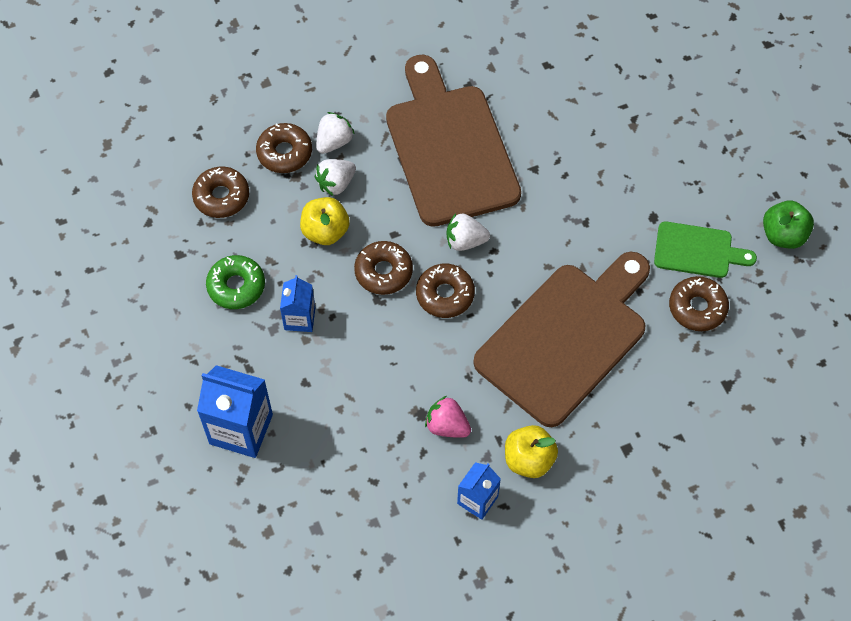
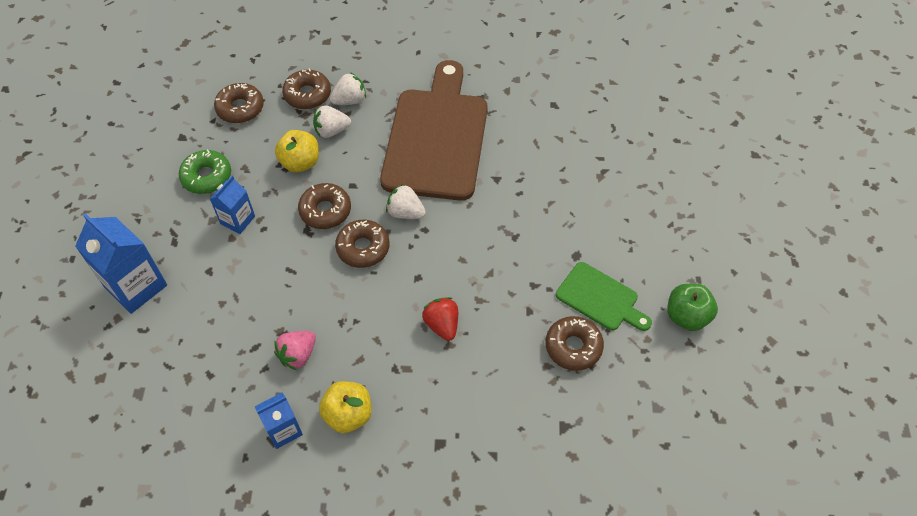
camera: 25 degrees right, 5 degrees down
pink strawberry [425,396,471,438] -> pink strawberry turned 105 degrees counterclockwise [274,331,316,370]
brown cutting board [473,252,650,427] -> red strawberry [422,297,458,341]

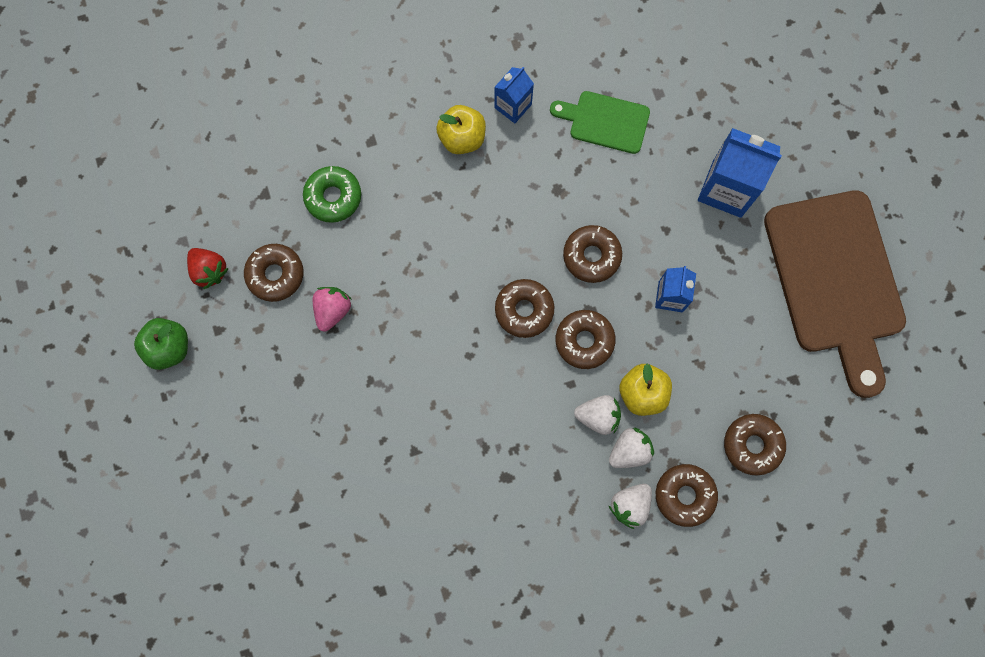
camera: 160 degrees right, 20 degrees up
green donut [179,150,231,194] -> green donut moved to [303,166,361,223]
pink strawberry [274,331,316,370] -> pink strawberry moved to [313,287,352,332]
brown cutting board [380,60,488,201] -> brown cutting board moved to [764,190,906,398]
white strawberry [386,184,426,219] -> white strawberry moved to [574,395,621,435]
red strawberry [422,297,458,341] -> red strawberry moved to [187,248,229,290]
green cutting board [556,262,652,331] -> green cutting board moved to [550,91,650,154]
none -> brown donut [563,225,622,283]

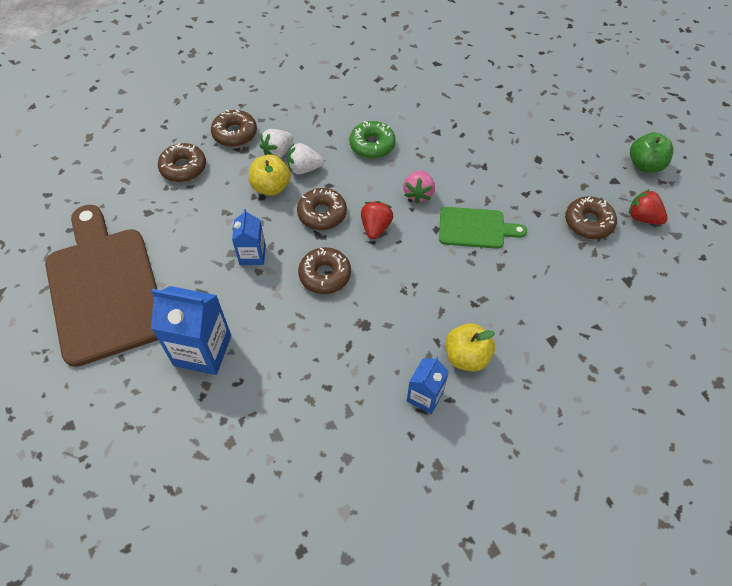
camera: 170 degrees right, 20 degrees down
green donut [303,166,361,223] -> green donut moved to [349,121,396,159]
pink strawberry [313,287,352,332] -> pink strawberry moved to [403,170,435,204]
brown donut [495,279,554,338] -> red strawberry [361,201,393,239]
green cutting board [550,91,650,154] -> green cutting board moved to [439,207,527,249]
white strawberry [608,484,652,529] -> none

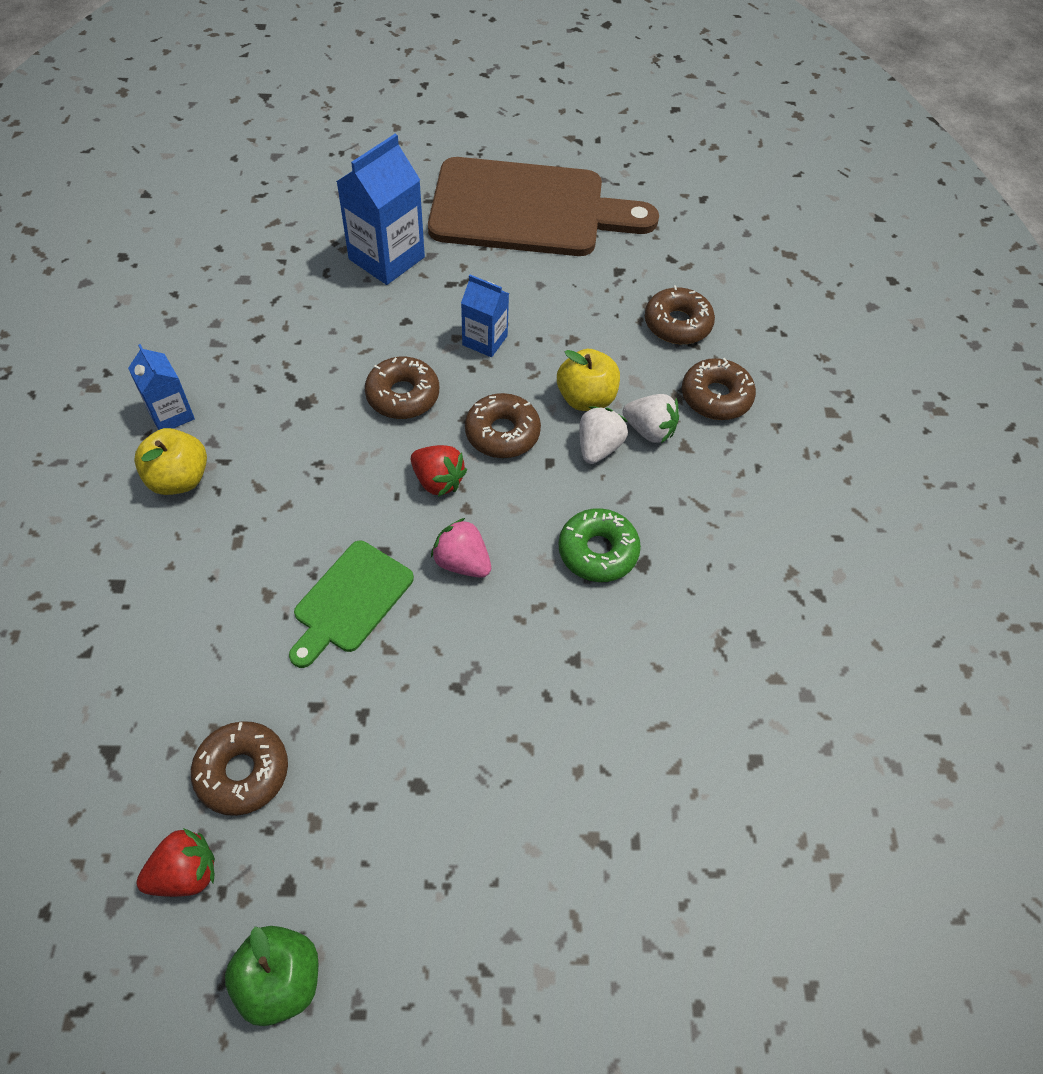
camera: 115 degrees right, 0 degrees up
white strawberry [260,129,293,158] -> white strawberry turned 135 degrees clockwise [622,394,679,443]

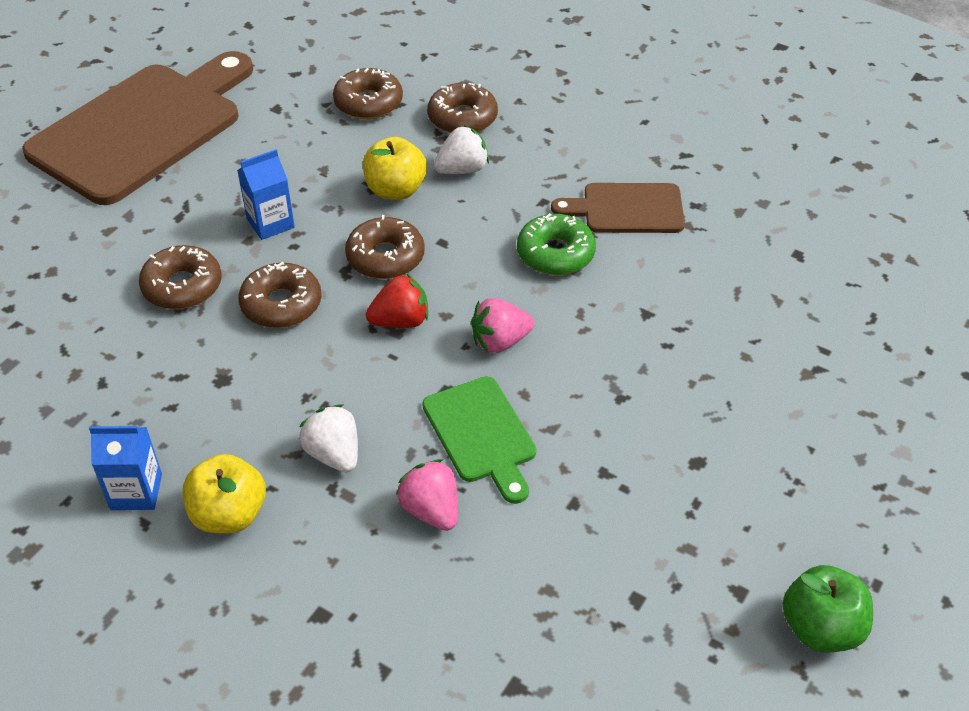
camera: 55 degrees left, 10 degrees down
red strawberry [137,828,215,897] -> none
brown donut [191,721,288,816] -> brown donut moved to [139,245,222,309]
blue carton [336,134,425,285] -> none
white strawberry [579,406,628,464] -> white strawberry moved to [299,404,358,472]
none -> pink strawberry [396,459,458,531]
none -> brown cutting board [551,183,685,233]

